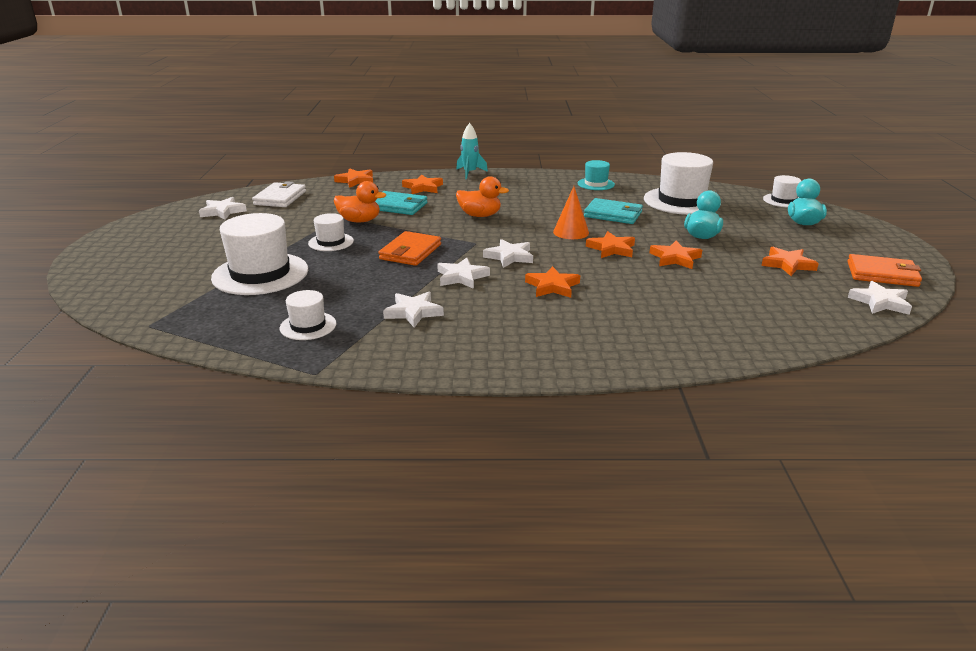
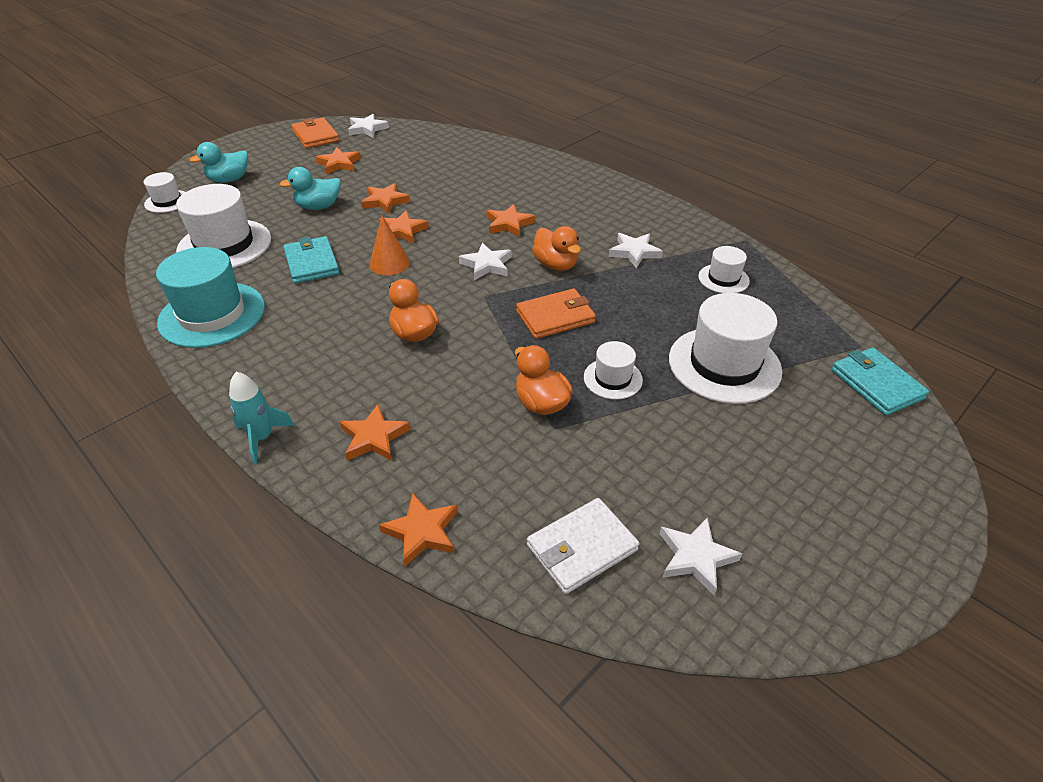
camera: 135 degrees left, 15 degrees up
turquoise wallet [375,191,427,215] -> turquoise wallet moved to [831,348,929,416]
white star [437,258,490,289] -> orange duck [532,226,581,271]
turquoise hat [578,160,615,190] -> turquoise hat [156,247,265,348], size x1.92

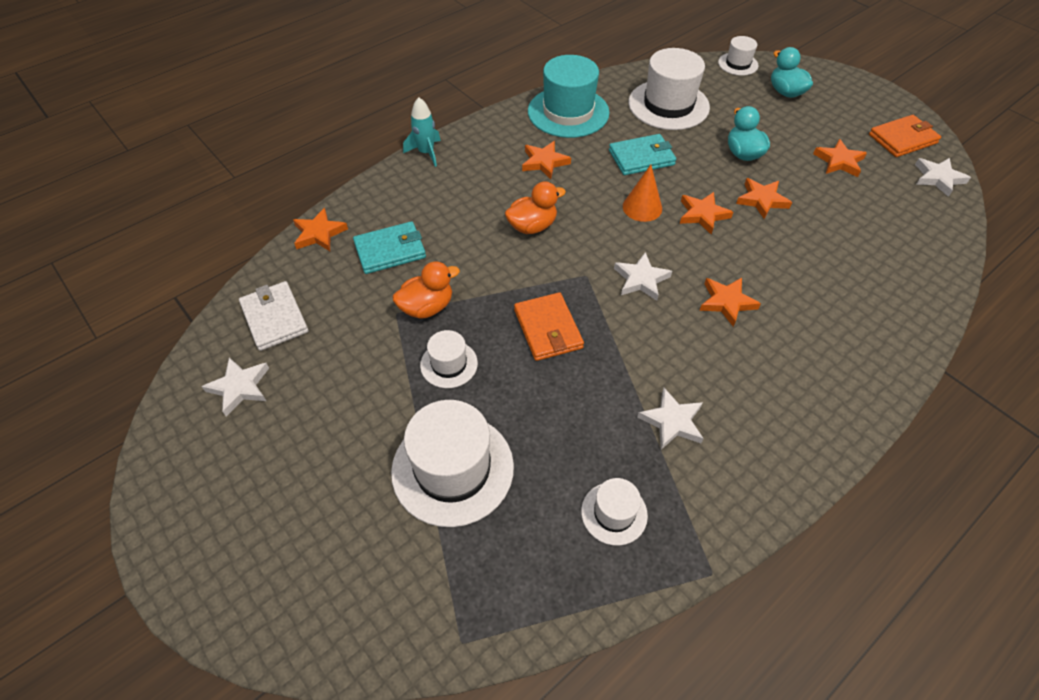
camera: 95 degrees right, 10 degrees up
orange star [340,404,411,461] -> orange star moved to [522,141,571,179]
orange duck [532,226,581,271] -> none
turquoise wallet [831,348,929,416] -> turquoise wallet moved to [353,221,426,274]

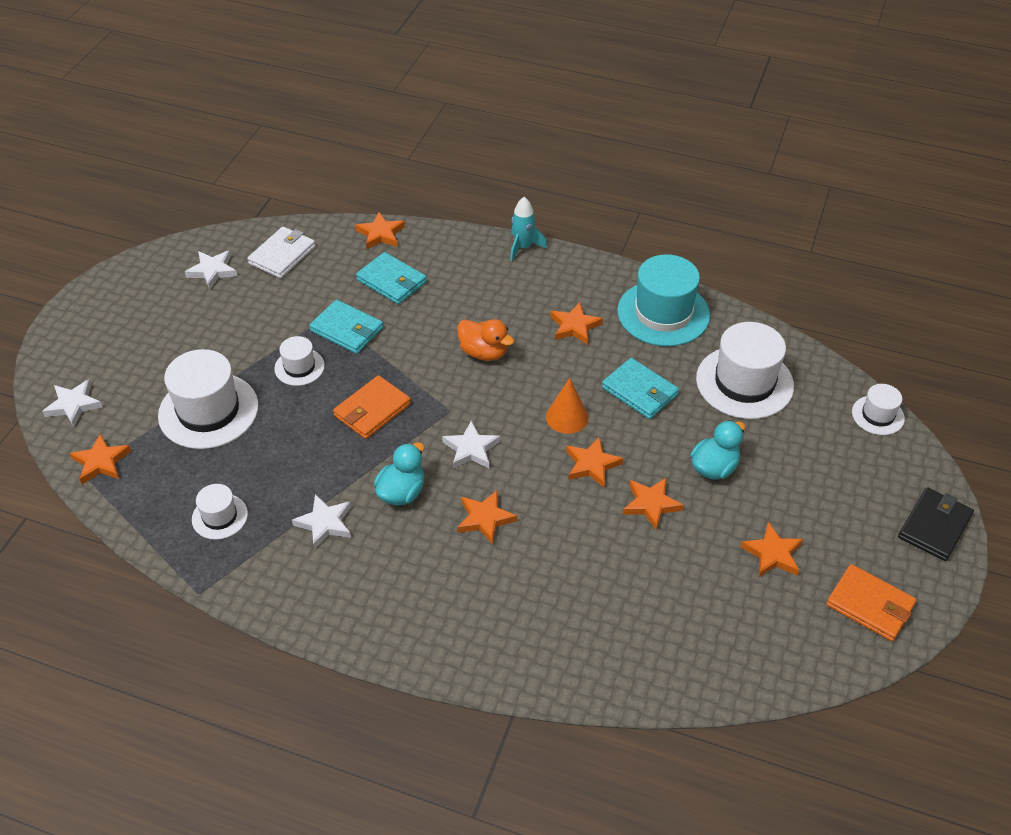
camera: 60 degrees right, 5 degrees down
orange duck [393,262,460,319] -> turquoise wallet [309,300,383,354]
turquoise duck [771,47,813,98] -> turquoise duck moved to [374,442,424,506]
white star [915,158,971,197] -> white star moved to [42,379,103,427]
none -> orange star [69,434,131,484]
none -> black wallet [898,487,974,561]

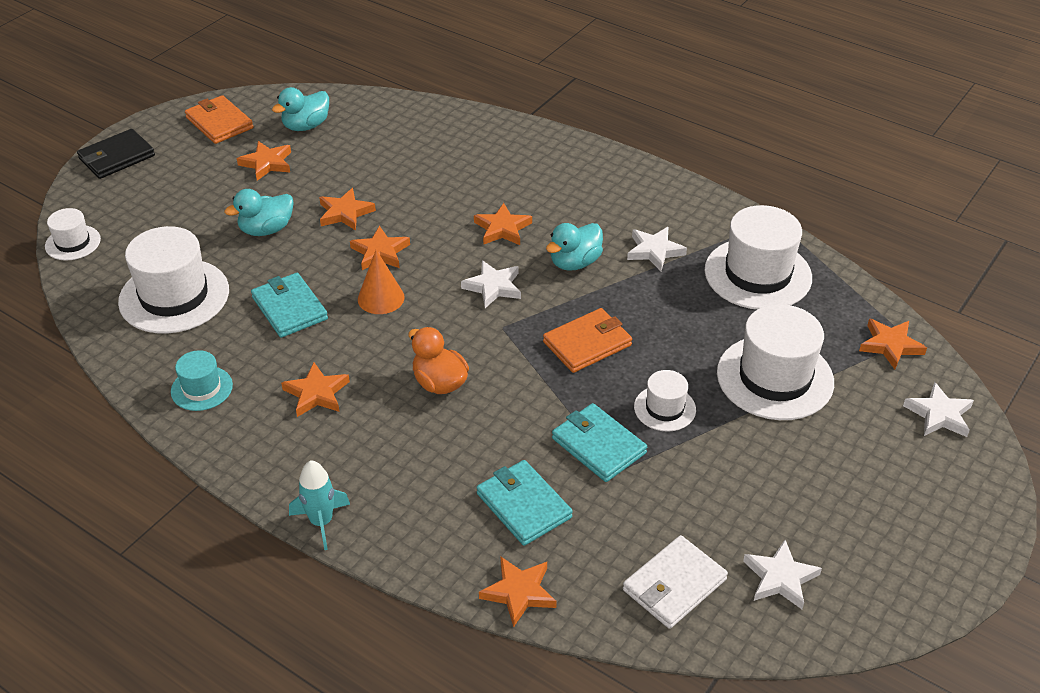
camera: 165 degrees left, 5 degrees down
white hat [192,484,248,540] -> white hat [704,205,812,310], size x1.92
turquoise hat [617,254,710,346] -> turquoise hat [171,350,233,411], size x0.52
none -> turquoise duck [272,87,329,131]

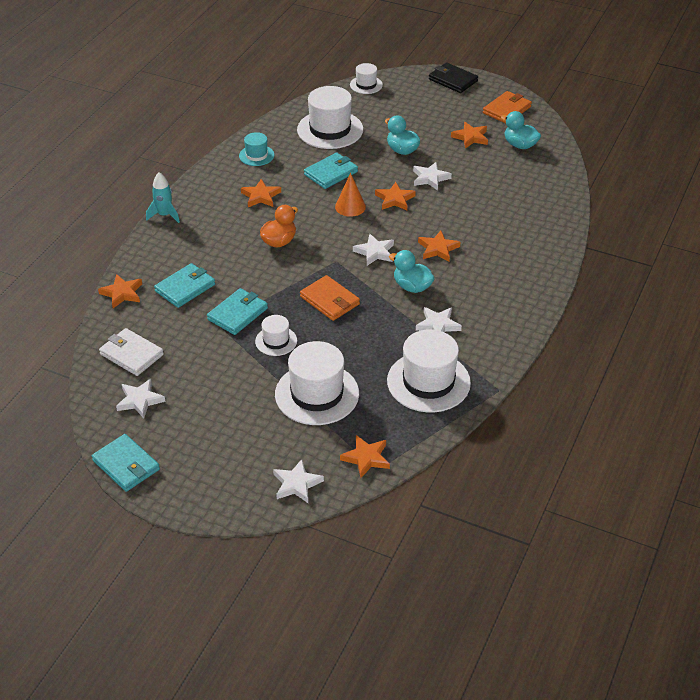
camera: 80 degrees right, 0 degrees up
orange star [319,188,376,231] -> white star [413,162,452,191]
none -> turquoise wallet [92,434,160,492]

